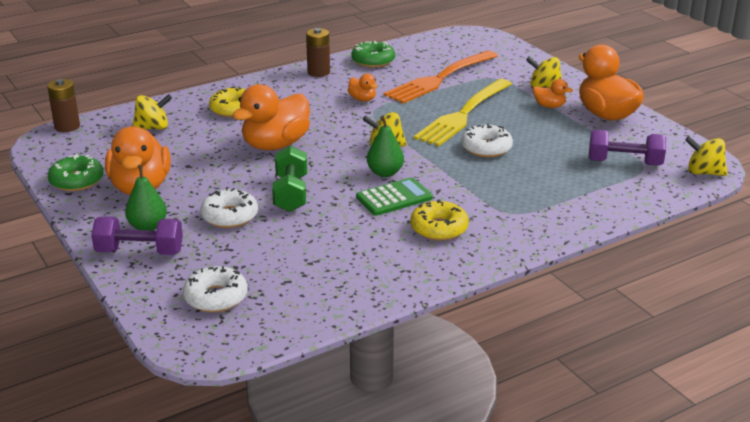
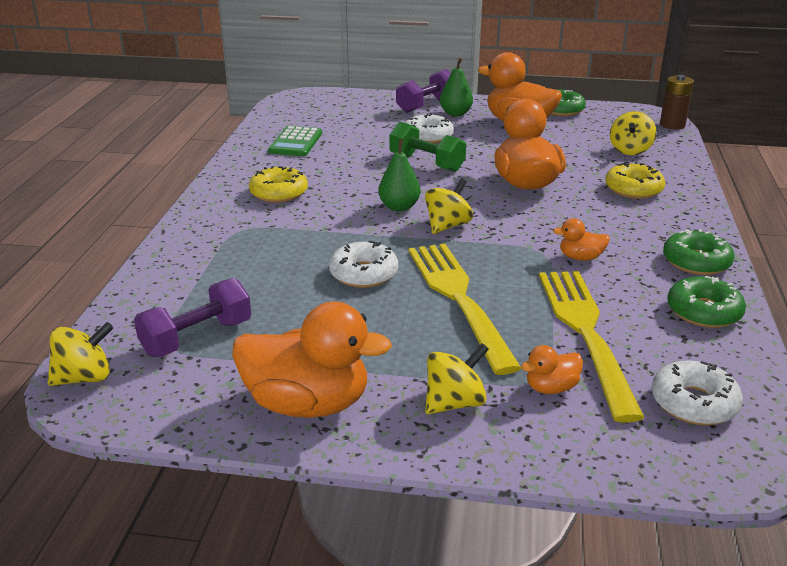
camera: 130 degrees right, 0 degrees up
white donut [183,266,248,312] -> white donut moved to [652,360,743,425]
brown battery [306,28,330,77] -> green donut [663,229,735,275]
green calculator [356,177,433,216] -> green calculator moved to [268,126,322,156]
orange fork [384,51,498,104] -> yellow fork [539,271,645,423]
orange duck [533,79,573,108] -> orange duck moved to [521,345,583,394]

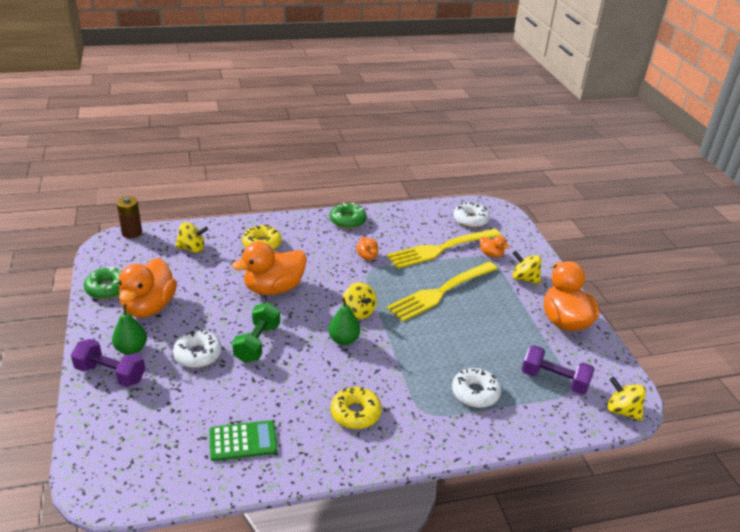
camera: 115 degrees left, 5 degrees up
white donut [329,241,398,288] -> white donut moved to [452,368,501,408]
yellow spinning top [425,178,473,234] -> yellow spinning top turned 135 degrees counterclockwise [343,282,377,319]
green donut [667,276,746,328] -> none

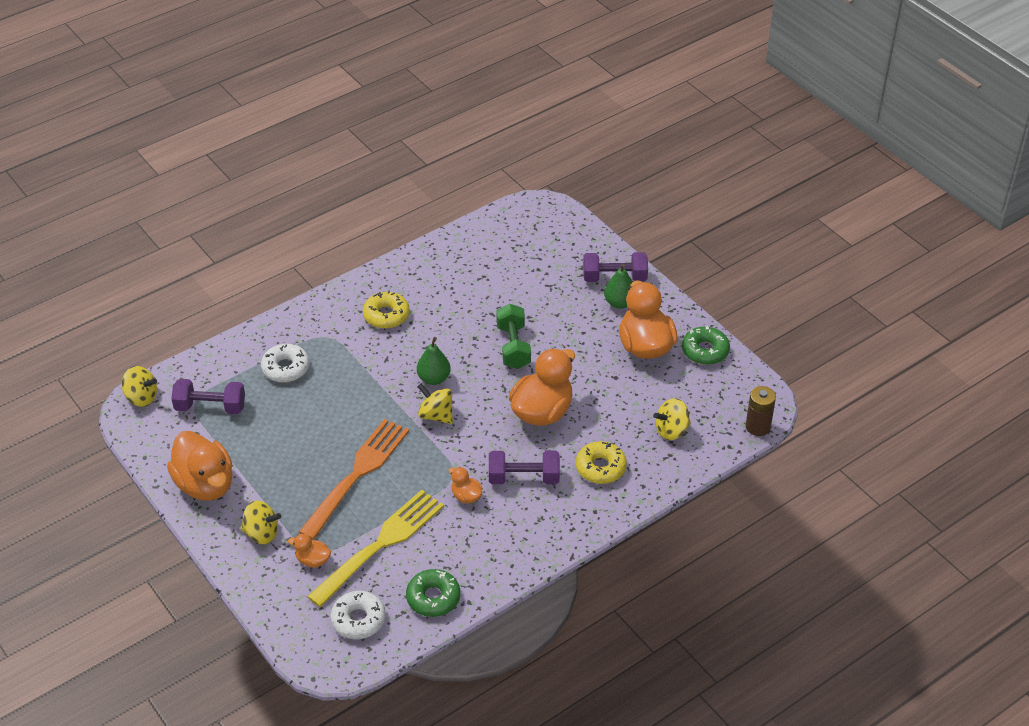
camera: 160 degrees right, 10 degrees up
white donut [173,330,222,368] -> none
green calculator [209,420,277,461] -> none
green donut [330,203,367,229] -> green donut moved to [406,569,460,617]
yellow fork [387,262,498,322] -> orange fork [299,419,409,540]
none -> purple dumbbell [489,451,560,484]

